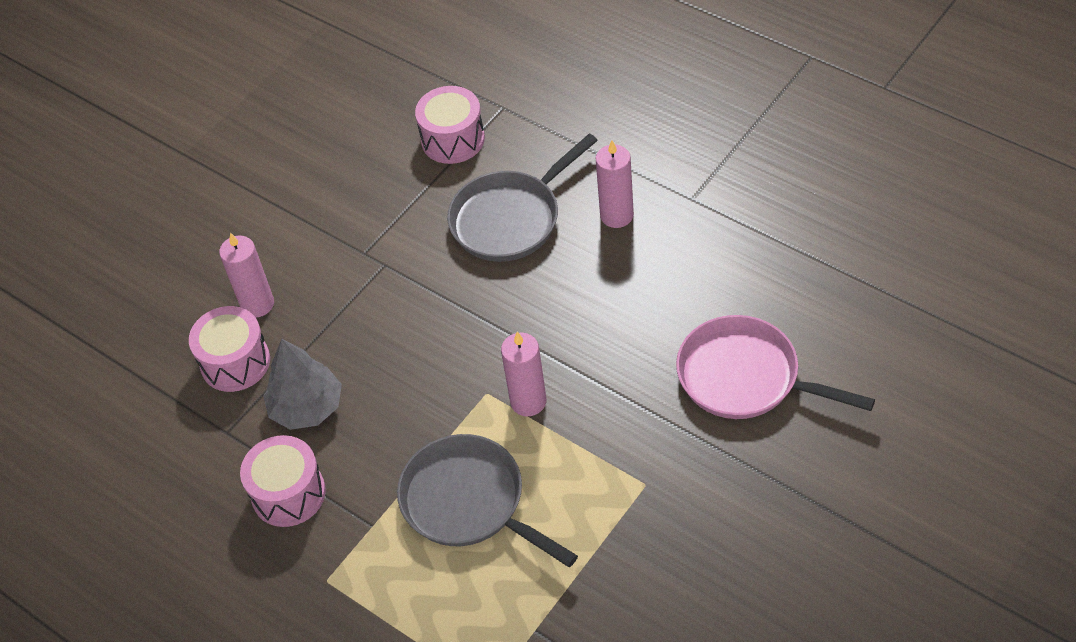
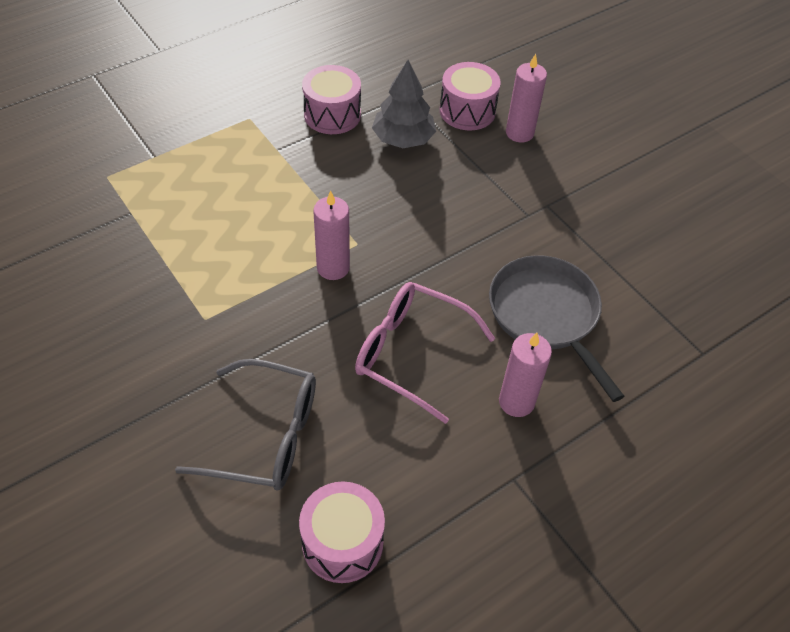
camera: 100 degrees right, 0 degrees up
grey pan [397,434,578,567] -> none
pink drum [415,86,485,164] -> pink drum moved to [299,481,385,583]
pink pan [676,315,875,419] -> grey glasses [175,359,316,491]
none -> pink glasses [355,282,496,424]

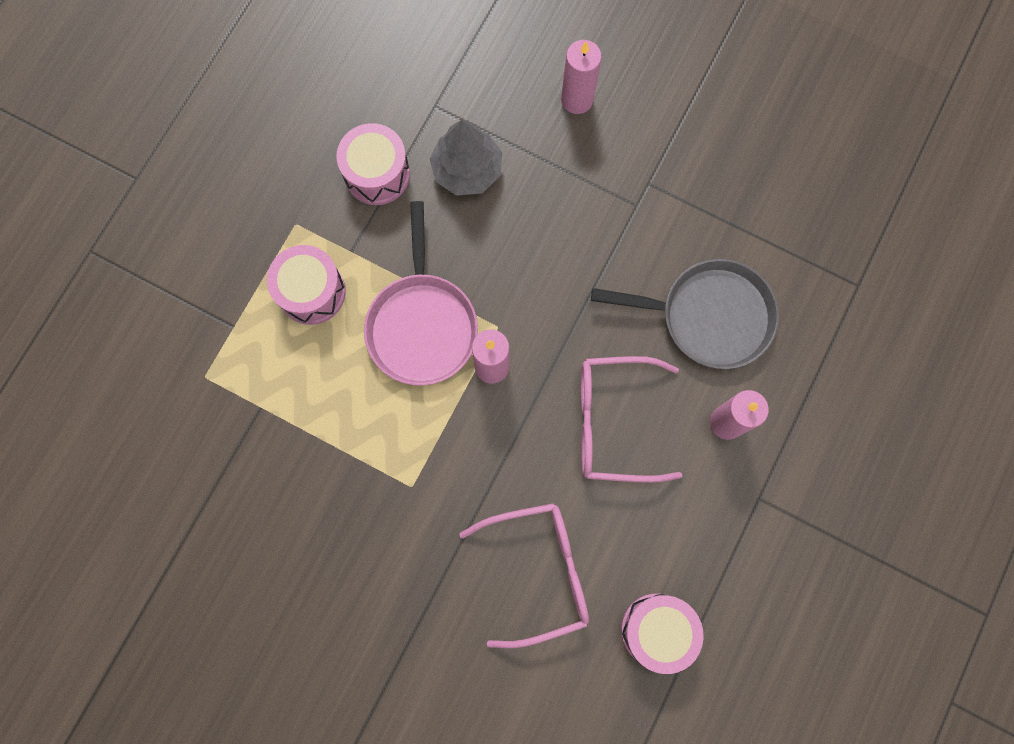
camera: 25 degrees left, 25 degrees up
grey glasses [175,359,316,491] -> pink glasses [459,503,589,648]
pink drum [440,62,501,130] -> pink drum moved to [267,245,346,325]
grey pan [489,255,624,402] -> grey pan turned 150 degrees clockwise [591,259,779,369]
none -> pink pan [364,201,478,386]

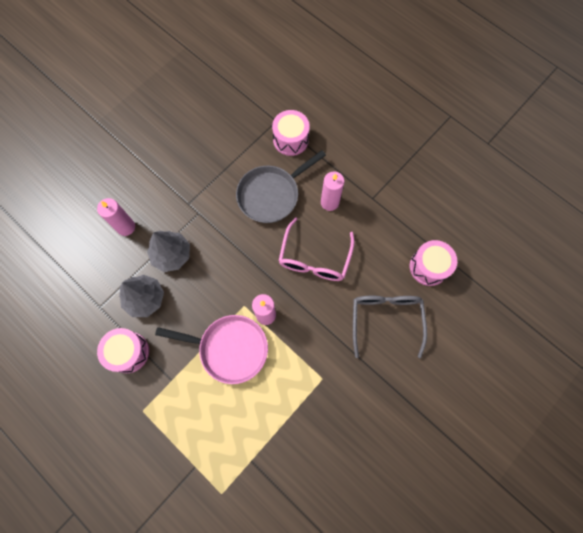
camera: 75 degrees left, 5 degrees down
pink drum [267,245,346,325] -> pink drum moved to [272,110,310,156]
pink glasses [459,503,589,648] -> grey glasses [353,296,427,358]
grey pan [591,259,779,369] -> grey pan turned 150 degrees counterclockwise [236,150,326,223]
none -> grey tree [147,231,190,272]

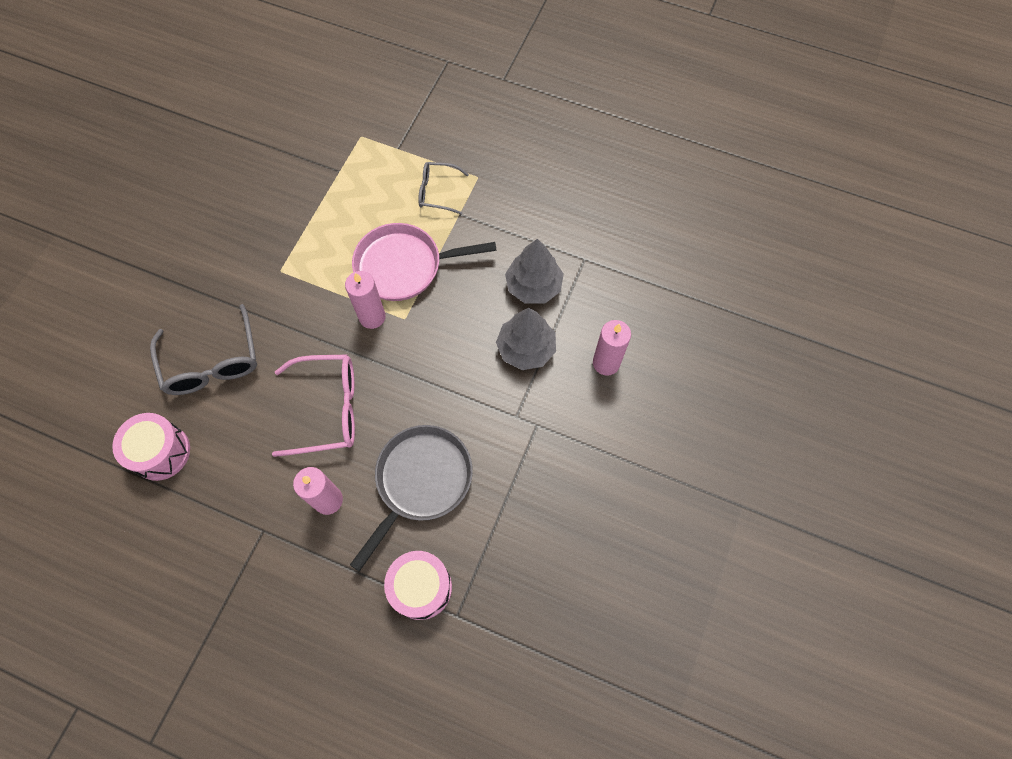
camera: 160 degrees right, 5 degrees down
pink drum [97,328,149,373] -> none
pink glasses [279,217,355,281] -> pink glasses turned 90 degrees clockwise [272,354,355,457]
none -> grey glasses [418,162,469,215]

